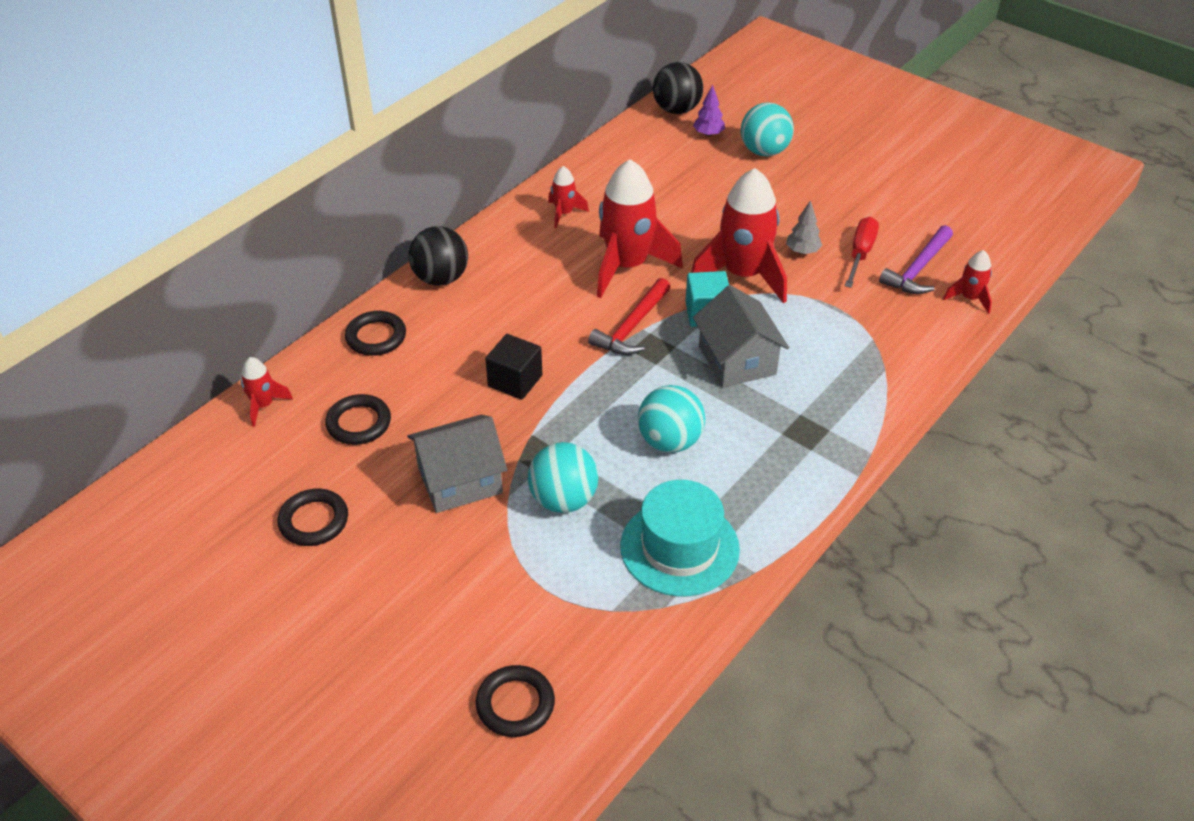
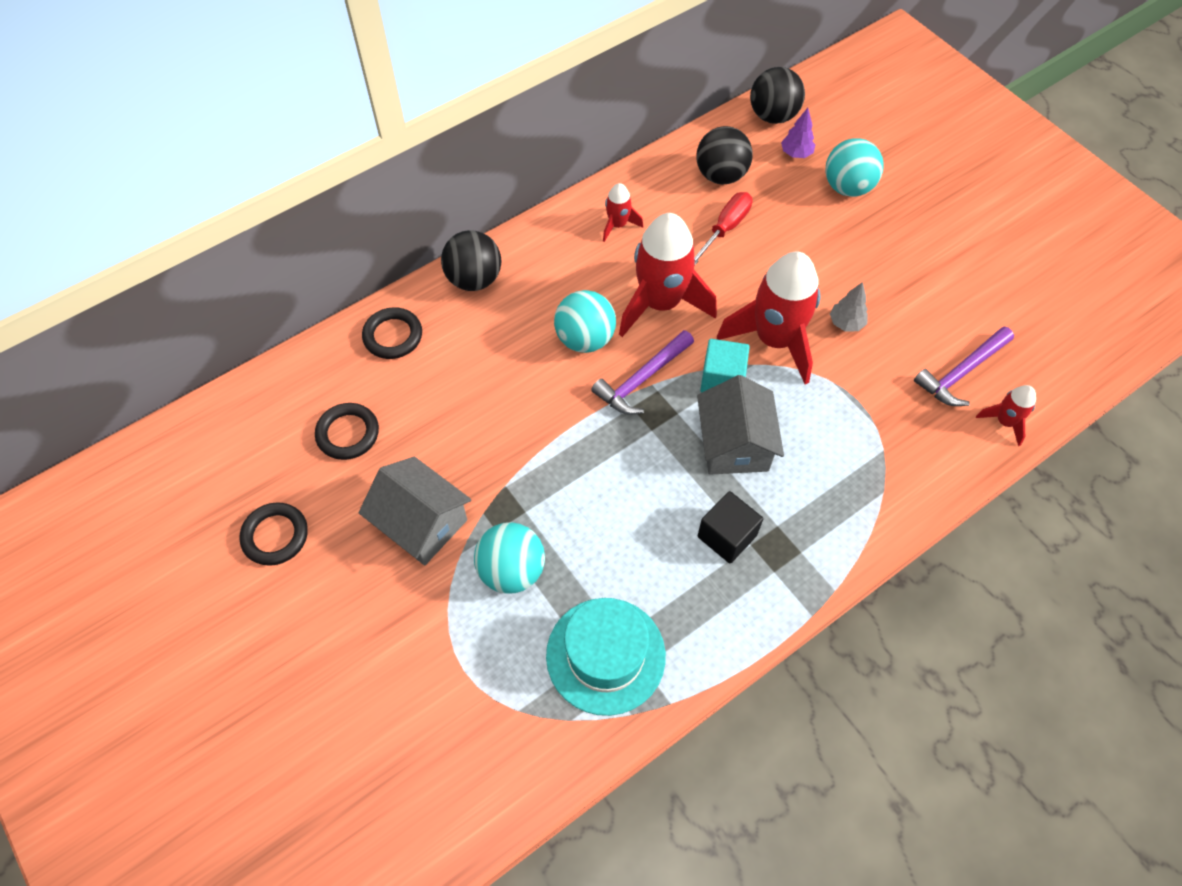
camera: 15 degrees right, 15 degrees up
red rocket [241,357,293,427] -> none
grey house [407,414,507,513] -> grey house turned 45 degrees clockwise [359,457,471,565]
black ring [476,665,555,737] -> none
black cube [485,334,542,400] -> black cube moved to [698,491,763,564]
red hammer [588,278,671,355] -> purple hammer [591,330,694,415]
turquoise ball [638,385,705,453] -> turquoise ball moved to [554,290,616,353]
red screwdriver [845,217,879,288] -> red screwdriver moved to [694,192,753,266]
none -> black ball [696,126,753,184]

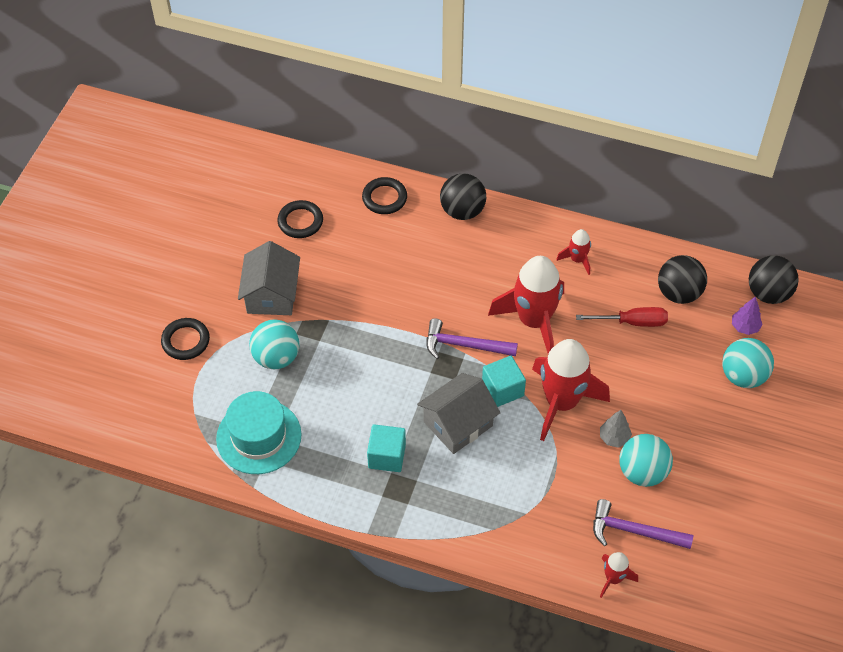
camera: 55 degrees right, 5 degrees down
black ring [239,502,308,566] -> black ring moved to [161,318,210,360]
turquoise ball [554,290,616,353] -> turquoise ball moved to [619,434,673,487]
black cube [698,491,763,564] -> turquoise cube [367,424,406,472]

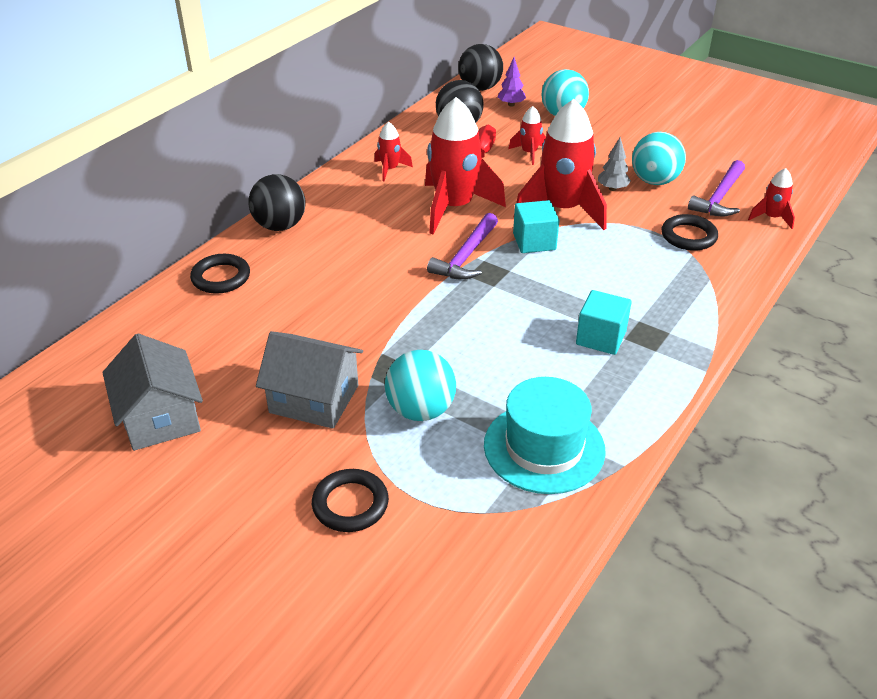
camera: 75 degrees left, 15 degrees down
black ring [277,200,323,238] -> black ring moved to [662,214,718,251]
grey house [417,373,500,454] -> grey house moved to [102,333,203,451]
none -> red rocket [508,106,546,165]

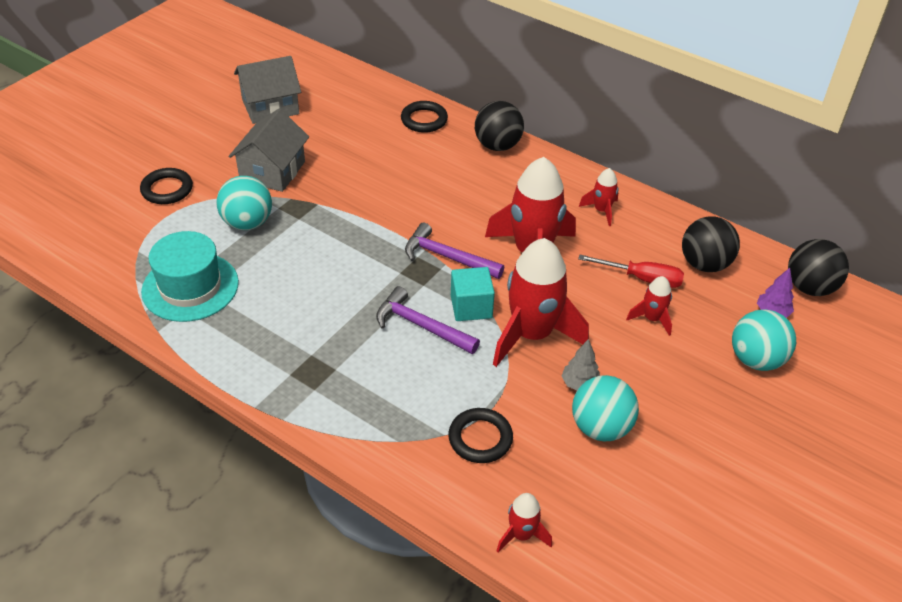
camera: 90 degrees right, 5 degrees up
turquoise cube [576,290,632,355] -> none
purple hammer [688,160,745,216] -> purple hammer moved to [376,286,480,354]

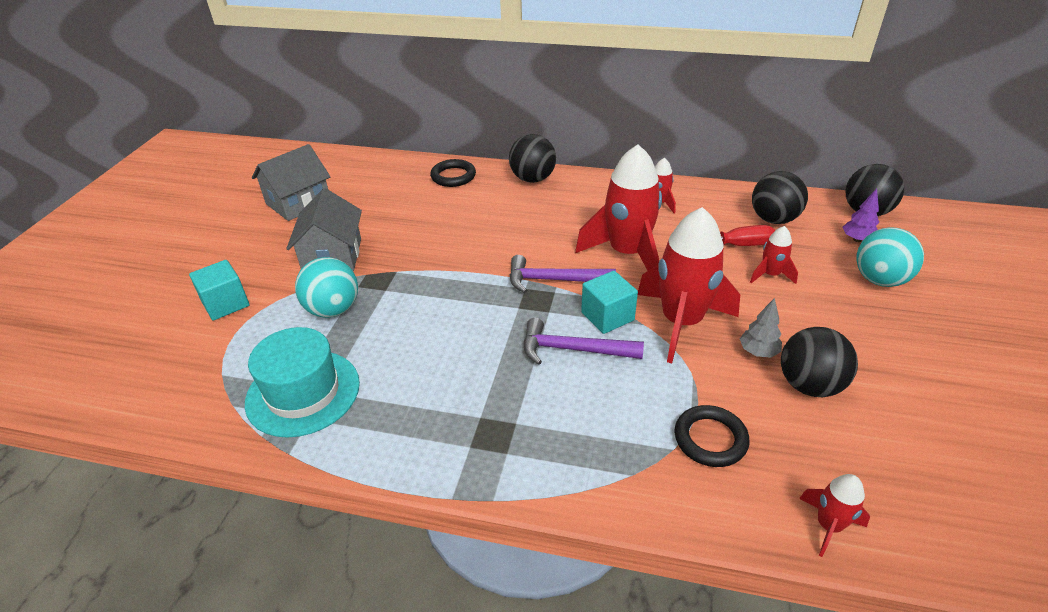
camera: 20 degrees left, 5 degrees down
black ring [140,168,193,204] -> turquoise cube [189,260,249,320]
turquoise ball [572,375,639,441] -> black ball [781,327,858,397]

